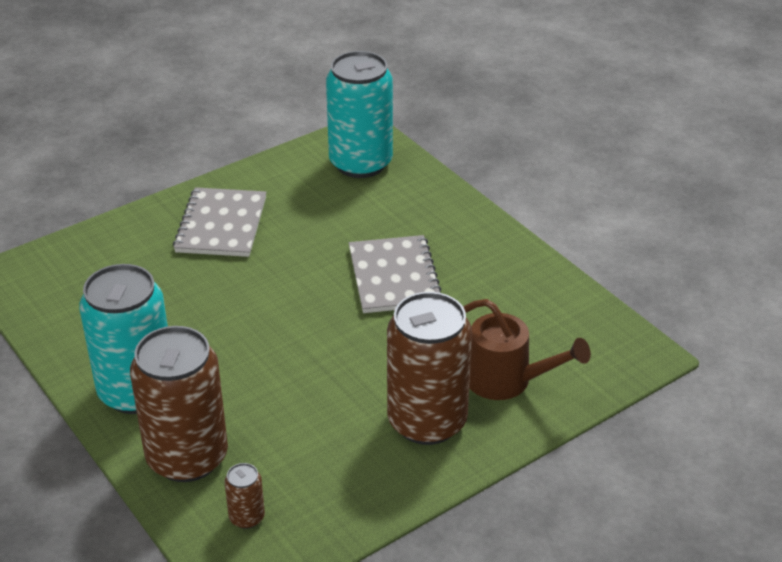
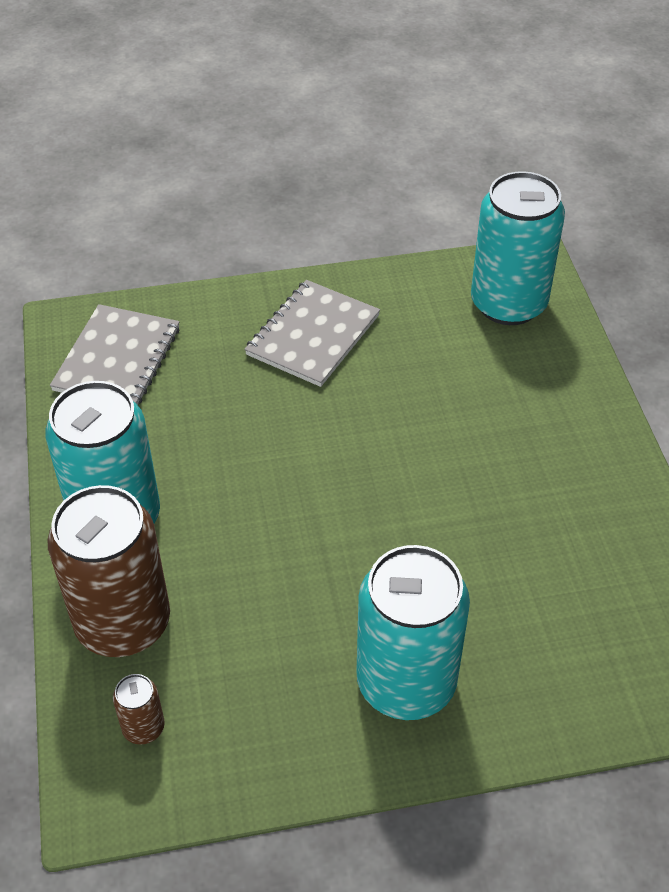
camera: 25 degrees right, 10 degrees up
grey notebook [349,235,442,313] -> grey notebook moved to [50,304,180,405]
brown can [387,292,472,445] -> turquoise can [356,545,470,720]
brown watering can [463,299,591,400] -> none

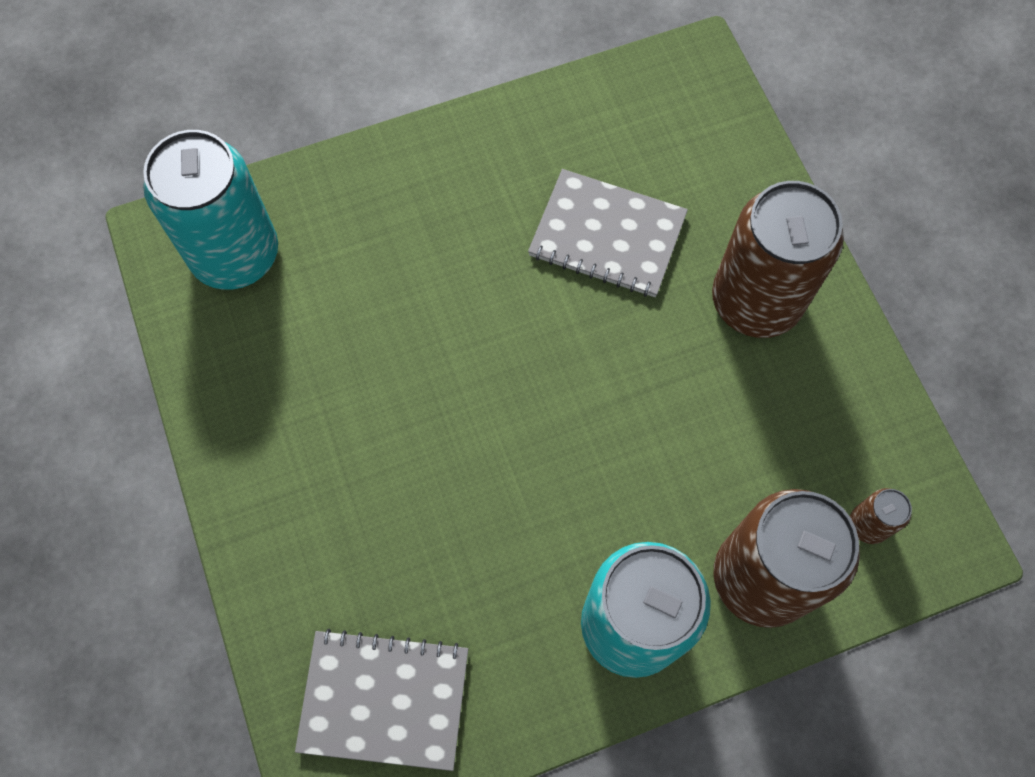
camera: 100 degrees left, 20 degrees up
grey notebook [244,280,380,387] -> grey notebook moved to [528,169,688,297]
turquoise can [356,545,470,720] -> brown can [712,181,844,338]

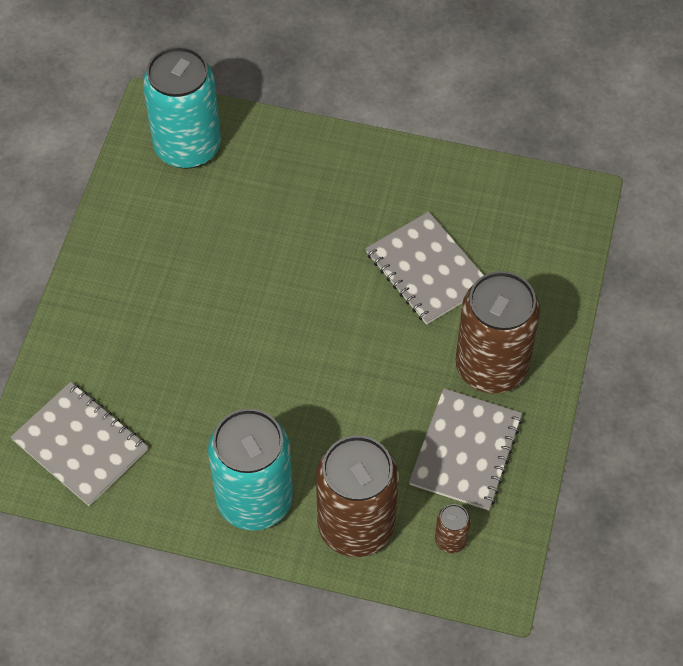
camera: 35 degrees right, 10 degrees down
none -> grey notebook [409,388,523,510]

